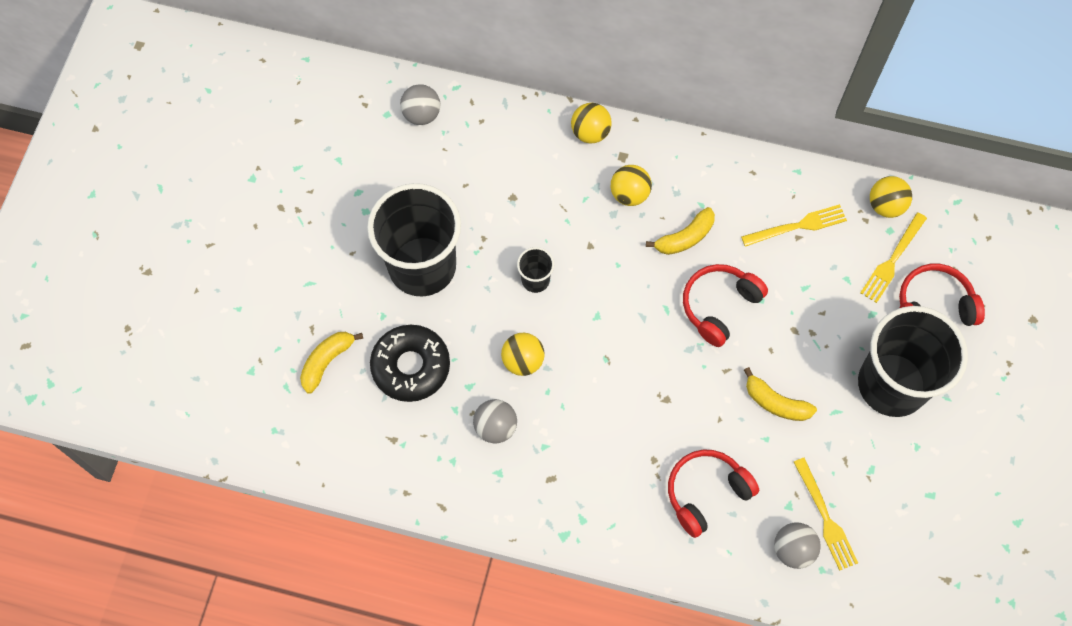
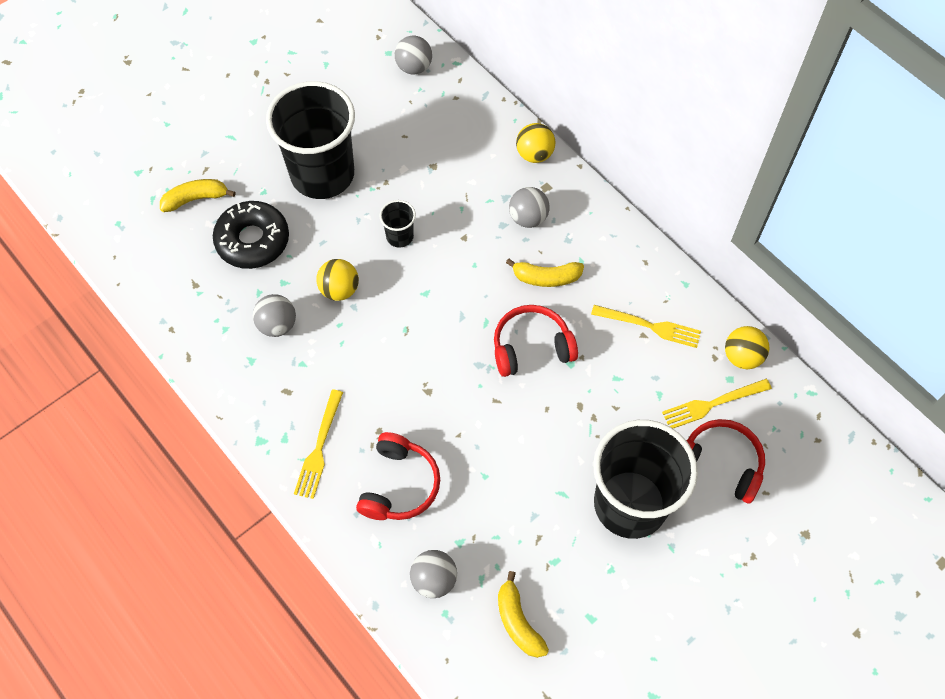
camera: 35 degrees right, 5 degrees down
yellow ball [611,165,652,206] -> grey ball [509,187,550,228]
red headphones [668,450,759,538] -> red headphones turned 105 degrees clockwise [356,432,440,520]
yellow banana [744,367,817,421] -> yellow banana moved to [498,571,549,658]
yellow fork [794,458,858,571] -> yellow fork moved to [294,389,343,499]

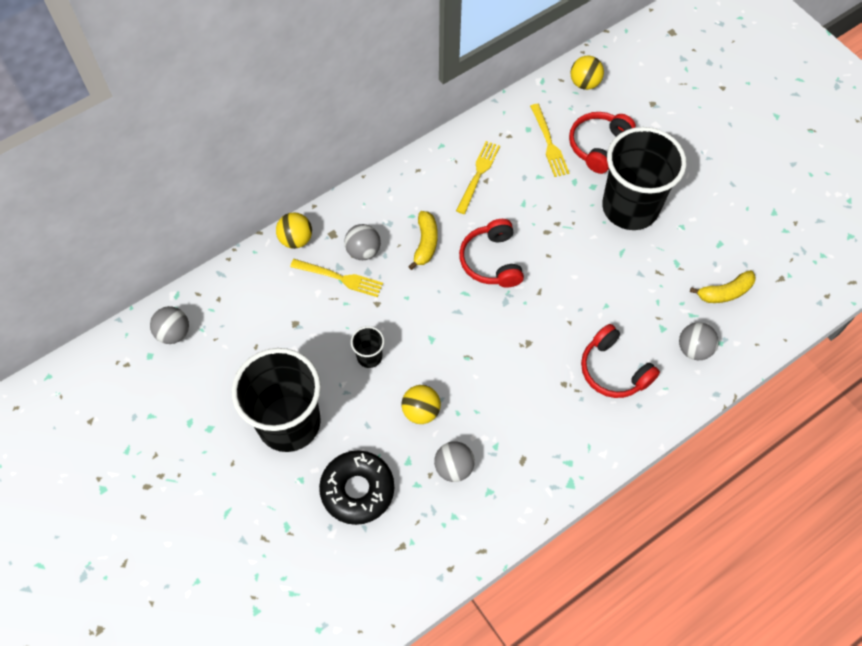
camera: 85 degrees left, 0 degrees up
yellow banana [160,179,236,212] -> none
yellow fork [294,389,343,499] -> yellow fork moved to [290,259,383,297]
red headphones [356,432,440,520] -> red headphones turned 150 degrees counterclockwise [581,324,660,398]
yellow ball [725,326,770,369] -> yellow ball moved to [571,56,604,90]

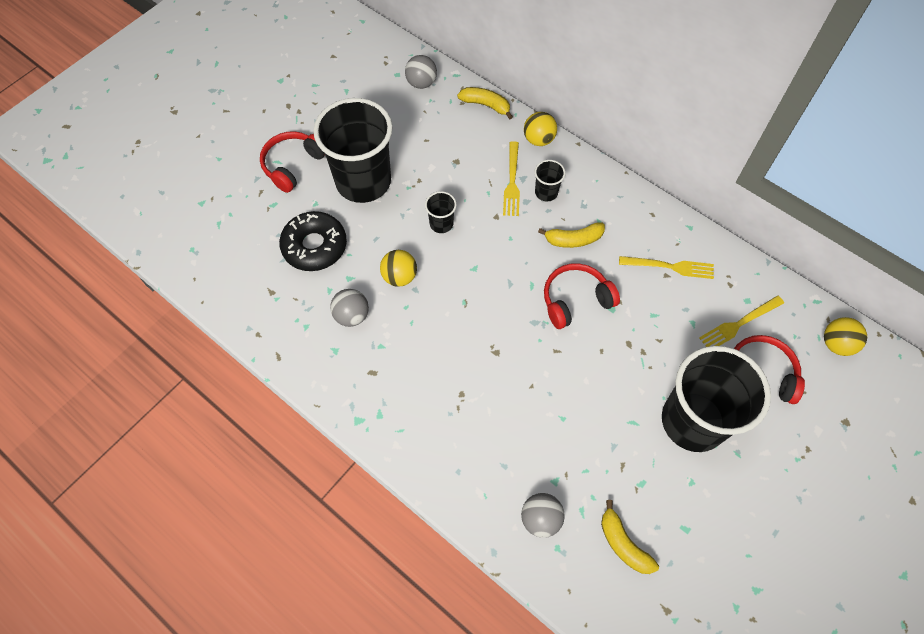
camera: 75 degrees right, 0 degrees up
grey ball [344,224,381,260] -> black cup [535,160,565,201]
red headphones [581,324,660,398] -> red headphones moved to [260,131,325,193]
none -> yellow banana [457,87,513,119]

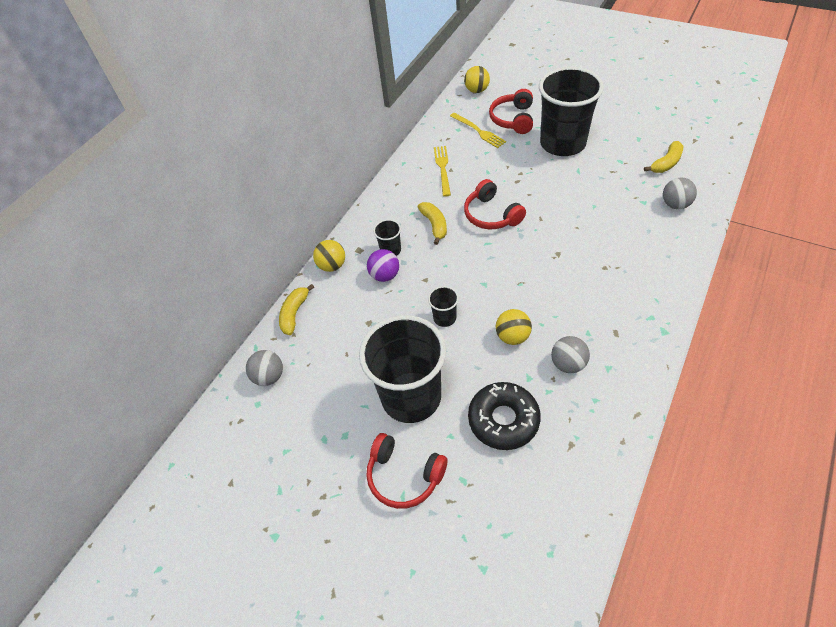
camera: 95 degrees left, 10 degrees down
yellow fork [503,141,520,216] -> purple ball [367,249,399,282]

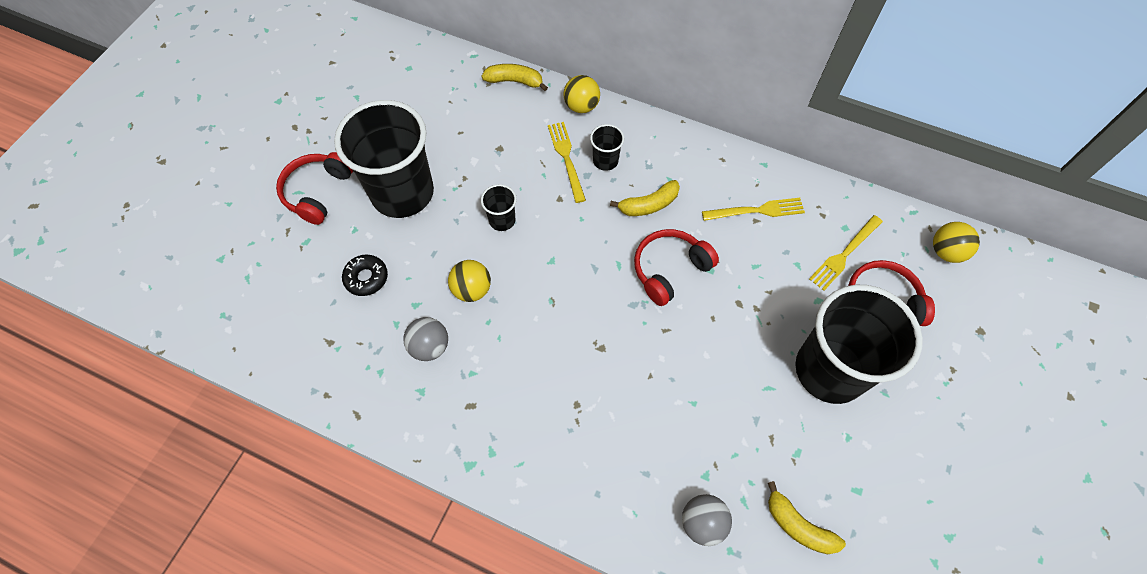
camera: 80 degrees right, 10 degrees up
grey ball [246,350,283,386] -> none
purple ball [367,249,399,282] -> yellow fork [548,122,586,203]
black donut [468,382,541,450] -> black donut [342,255,388,296], size x0.59

